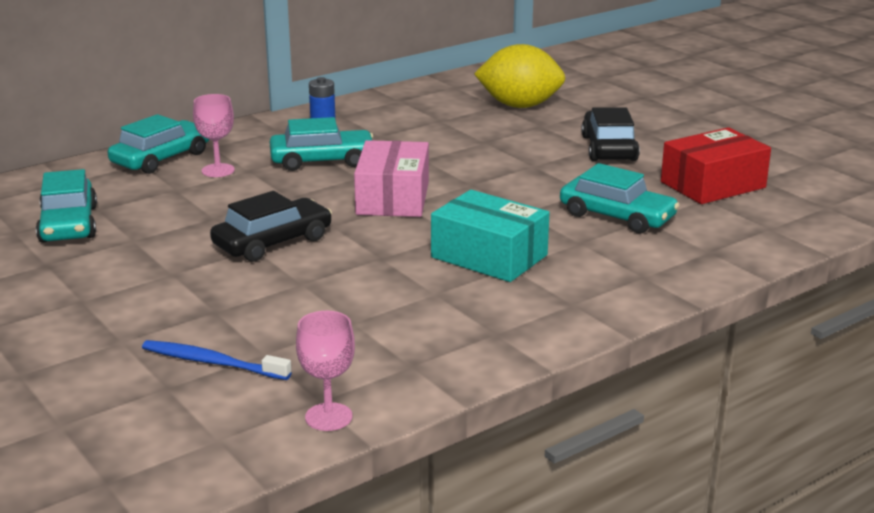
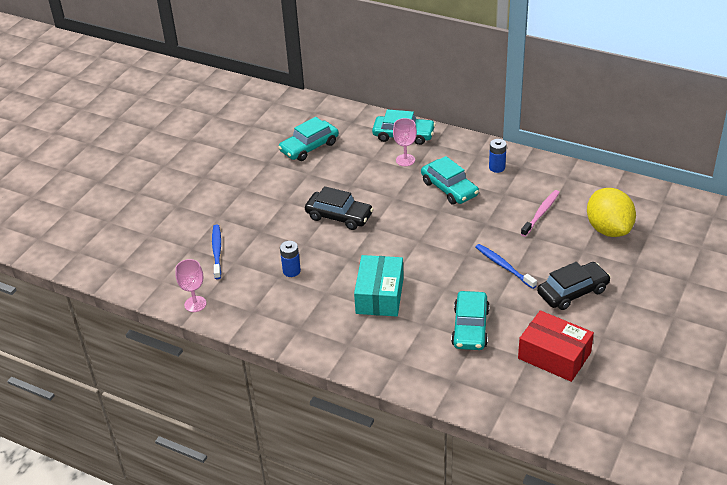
camera: 65 degrees right, 15 degrees up
pink box [354,140,429,217] -> none
none -> blue battery [280,241,301,277]
none -> blue toothbrush [476,244,537,289]
none -> pink toothbrush [521,190,560,237]

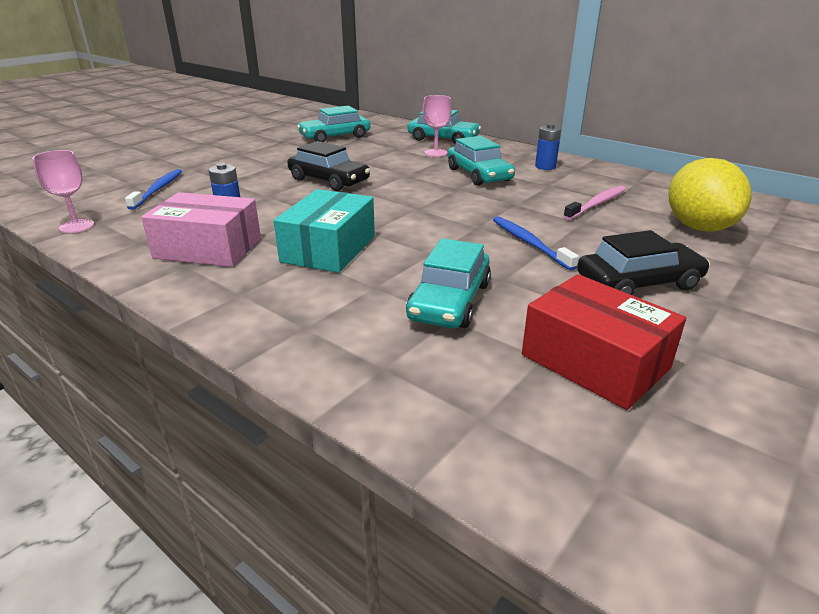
camera: 10 degrees right, 10 degrees down
none -> pink box [141,192,261,267]

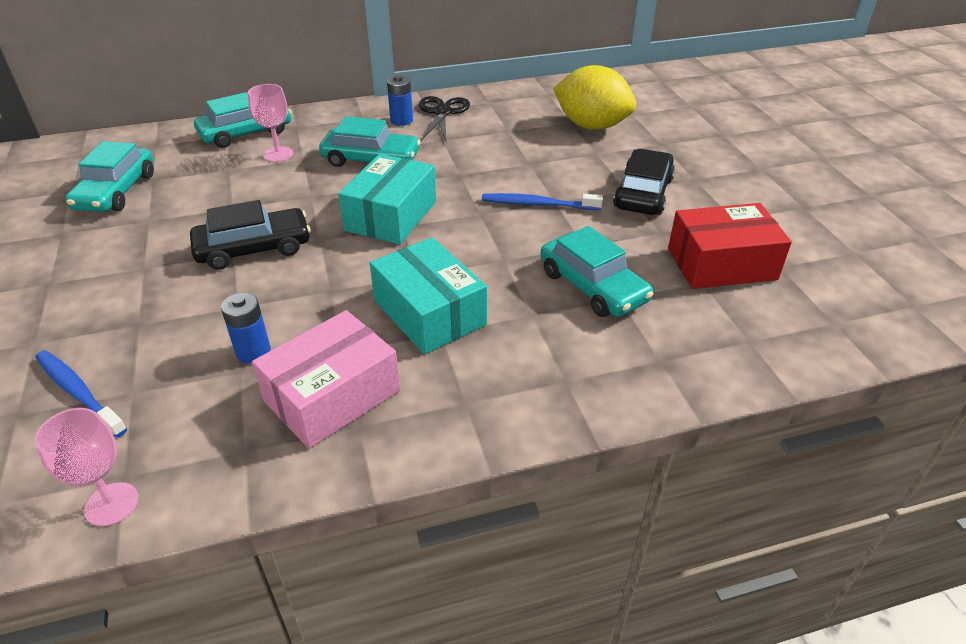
camera: 55 degrees left, 10 degrees up
pink toothbrush [563,186,626,220] -> none
none -> turquoise box [338,154,436,245]
none -> black scissors [419,96,470,141]

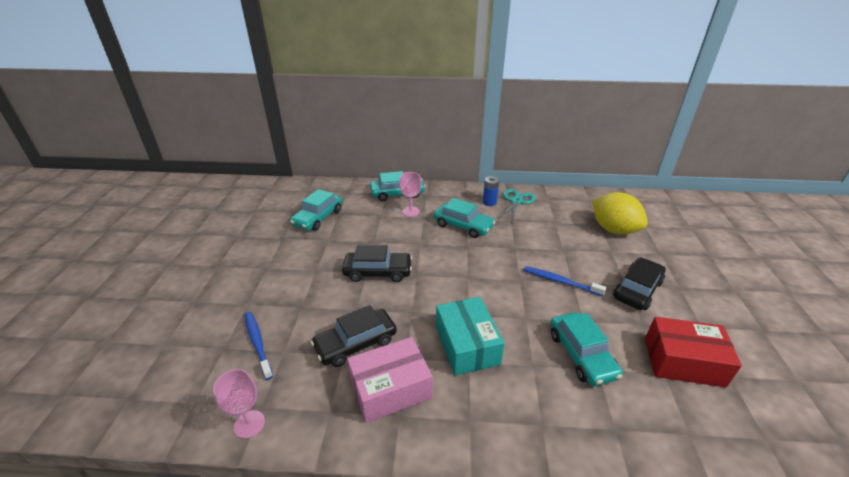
camera: 20 degrees right, 5 degrees down
blue battery [221,292,271,364] -> black car [311,305,397,367]
turquoise box [338,154,436,245] -> none
black scissors [419,96,470,141] -> turquoise scissors [499,189,536,221]

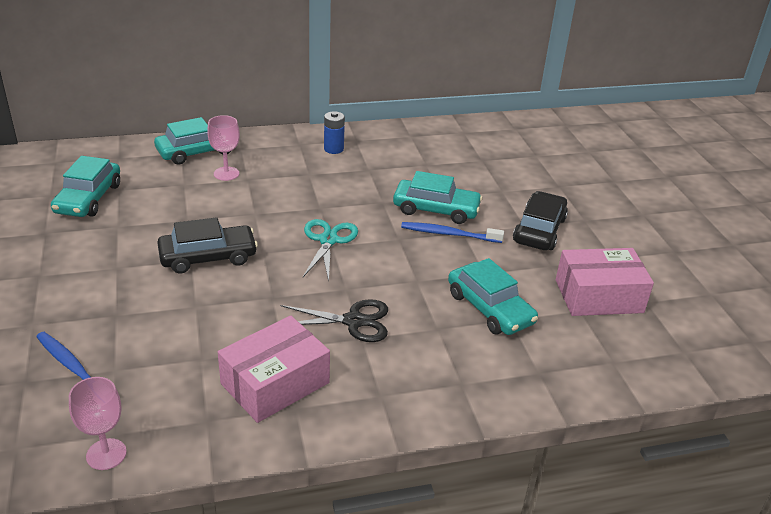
camera: 20 degrees left, 0 degrees up
black car [311,305,397,367] -> none
turquoise car [434,198,495,238] -> turquoise car moved to [393,171,483,224]
turquoise box [436,297,505,375] -> black scissors [281,299,388,342]
turquoise scissors [499,189,536,221] -> turquoise scissors moved to [303,219,358,281]
yellow lemon [592,192,648,235] -> none
red box [645,317,742,388] -> pink box [556,248,654,316]

